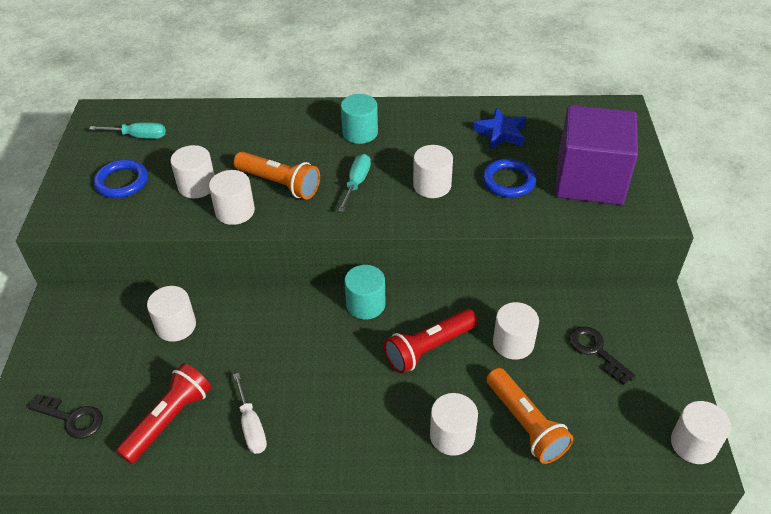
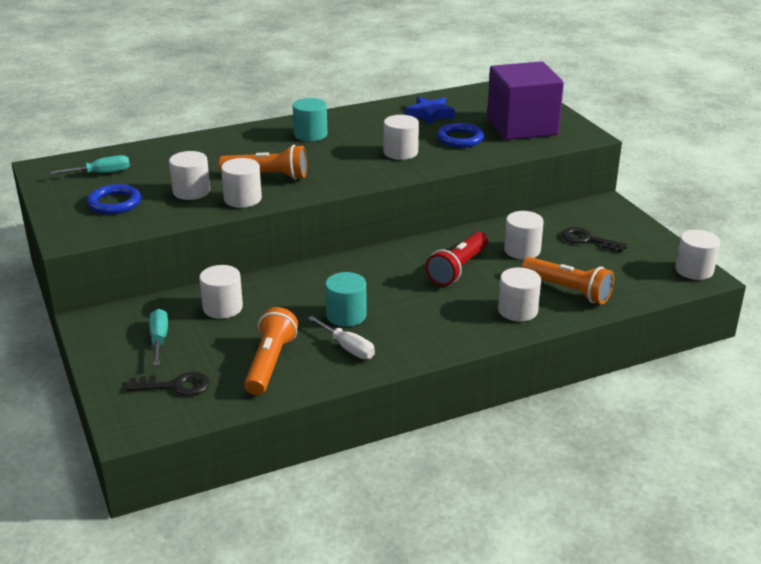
camera: 25 degrees left, 15 degrees down
red flashlight [116,363,211,464] -> orange flashlight [244,307,298,395]
turquoise screwdriver [338,154,371,212] -> turquoise screwdriver moved to [149,309,168,366]
turquoise cylinder [344,265,386,319] -> turquoise cylinder moved to [325,272,367,327]

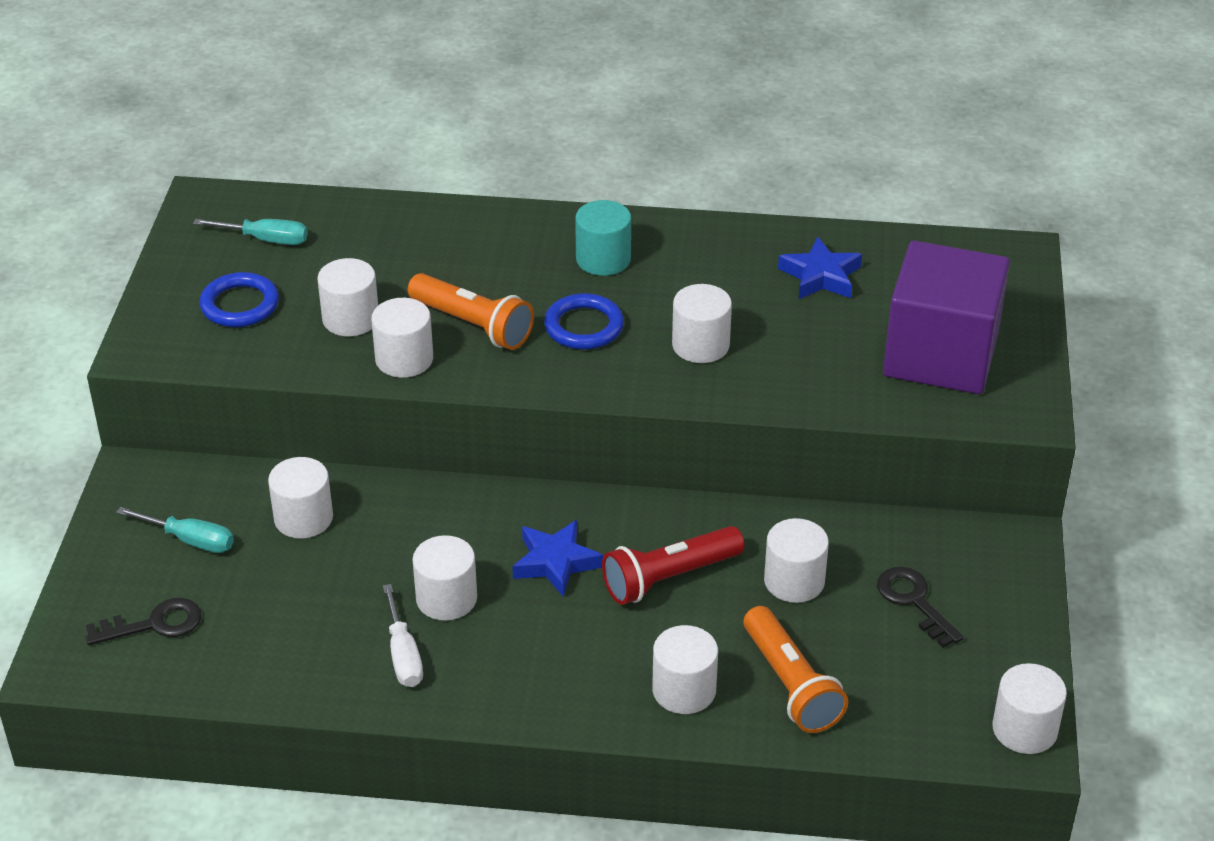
camera: 30 degrees right, 10 degrees up
black key [126,372,210,396] -> black key turned 45 degrees counterclockwise [86,598,201,645]
turquoise screwdriver [149,309,168,366] -> turquoise screwdriver turned 90 degrees clockwise [116,507,234,553]
orange flashlight [244,307,298,395] -> none
turquoise cylinder [325,272,367,327] -> white cylinder [412,535,477,621]
blue ring [437,123,484,148] -> blue ring moved to [544,293,624,350]
none -> blue star [512,520,603,597]

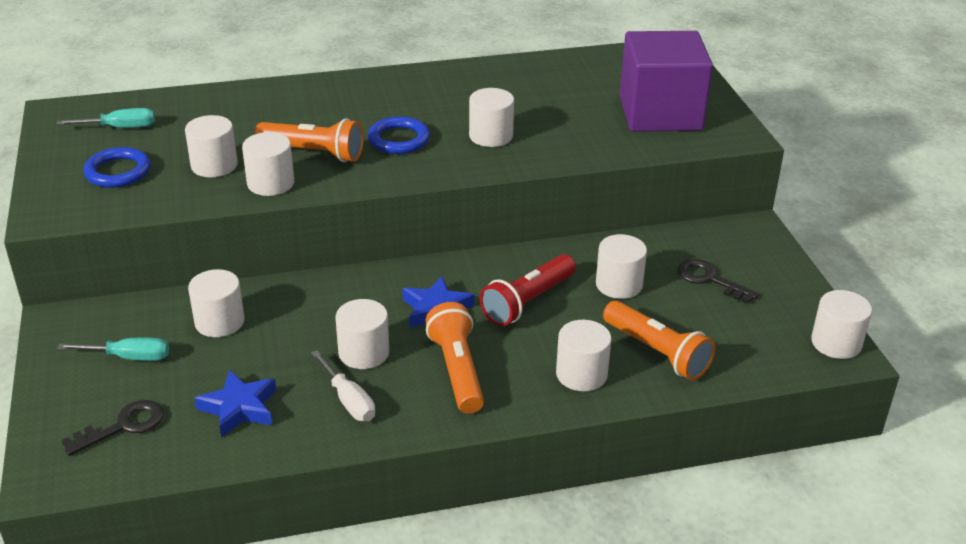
camera: 20 degrees left, 5 degrees down
turquoise cylinder [575,200,631,276] -> none
blue star [778,237,862,299] -> blue star moved to [195,370,276,438]
none -> orange flashlight [425,302,484,414]

